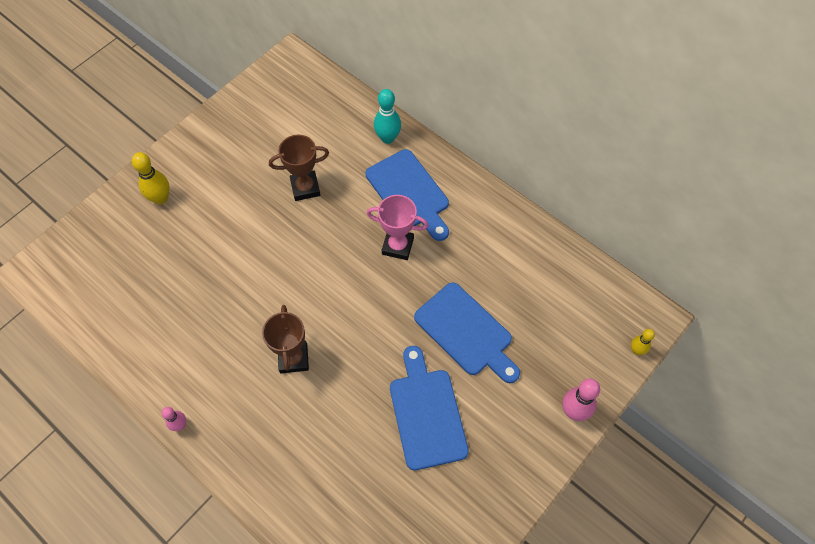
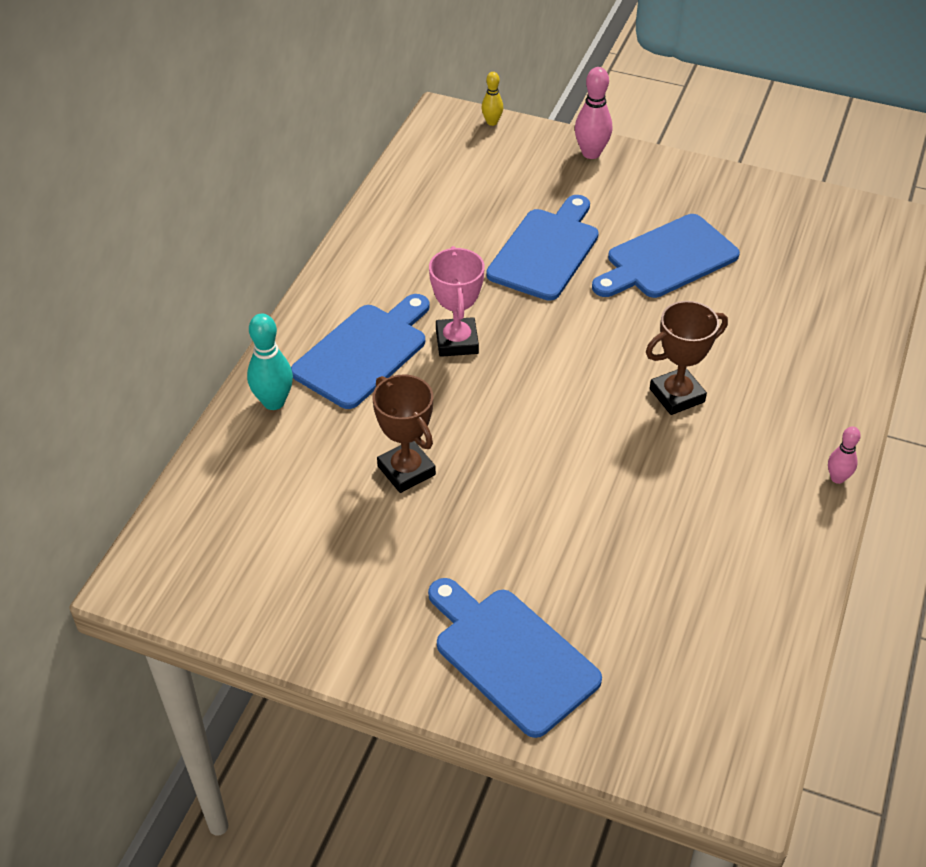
camera: 110 degrees left, 15 degrees down
yellow bowling pin [132,152,170,204] -> blue cutting board [428,578,602,738]

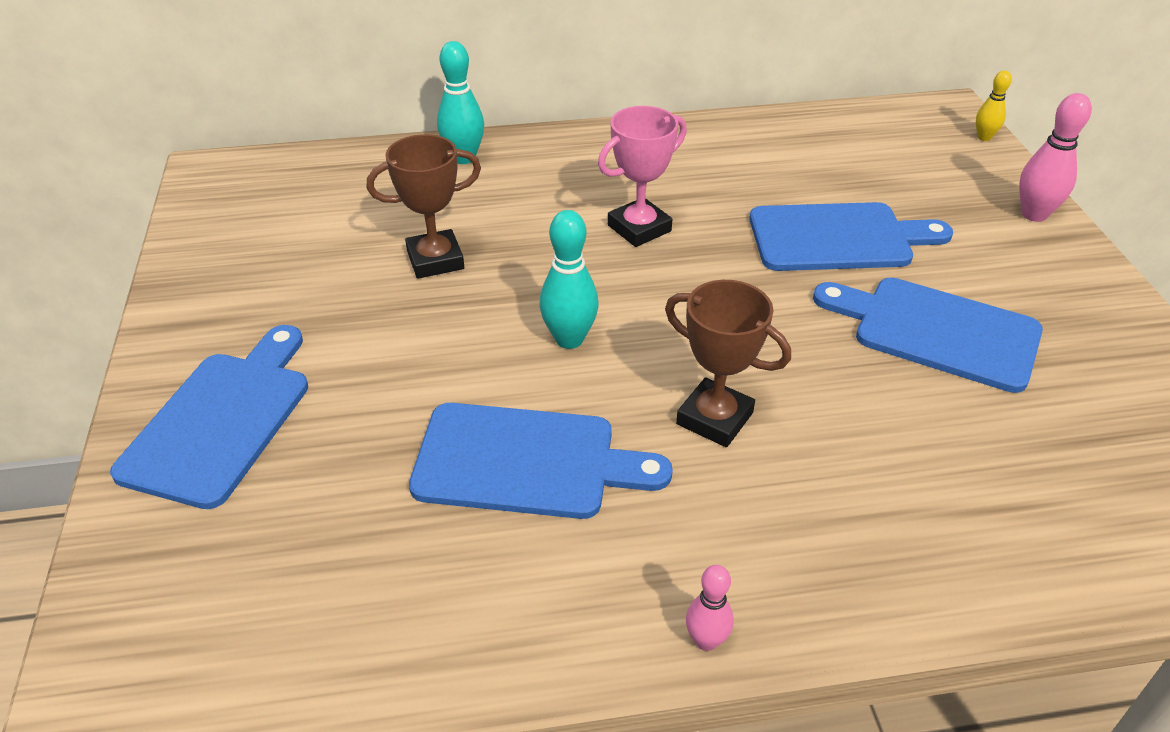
camera: 60 degrees right, 5 degrees down
blue cutting board [291,294,429,409] -> blue cutting board moved to [409,403,673,519]
brown trophy [372,375,436,493] -> brown trophy turned 45 degrees clockwise [367,134,481,279]
none -> turquoise bowling pin [539,210,599,349]

